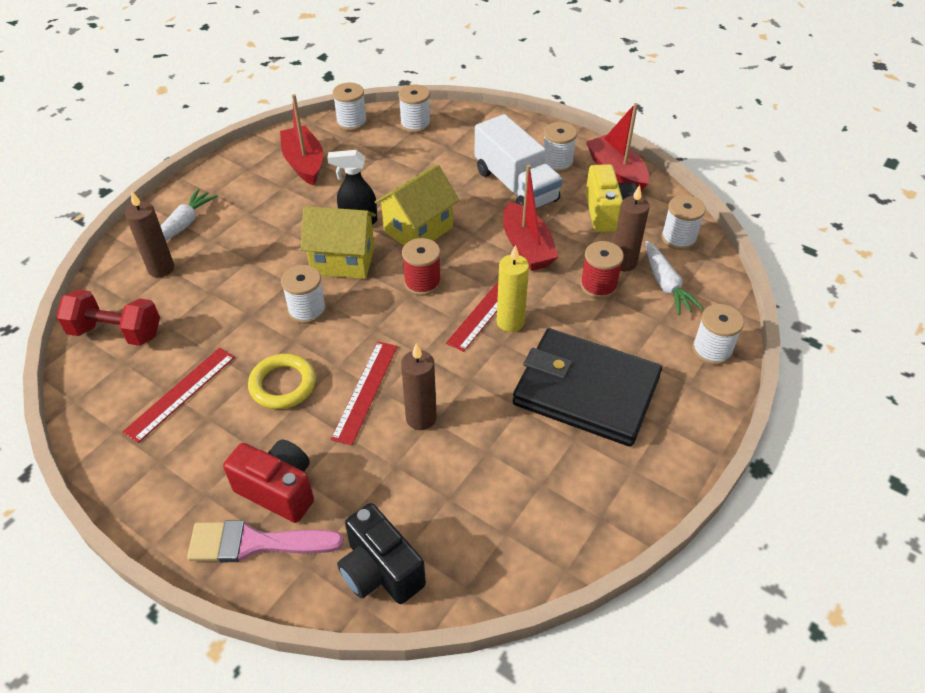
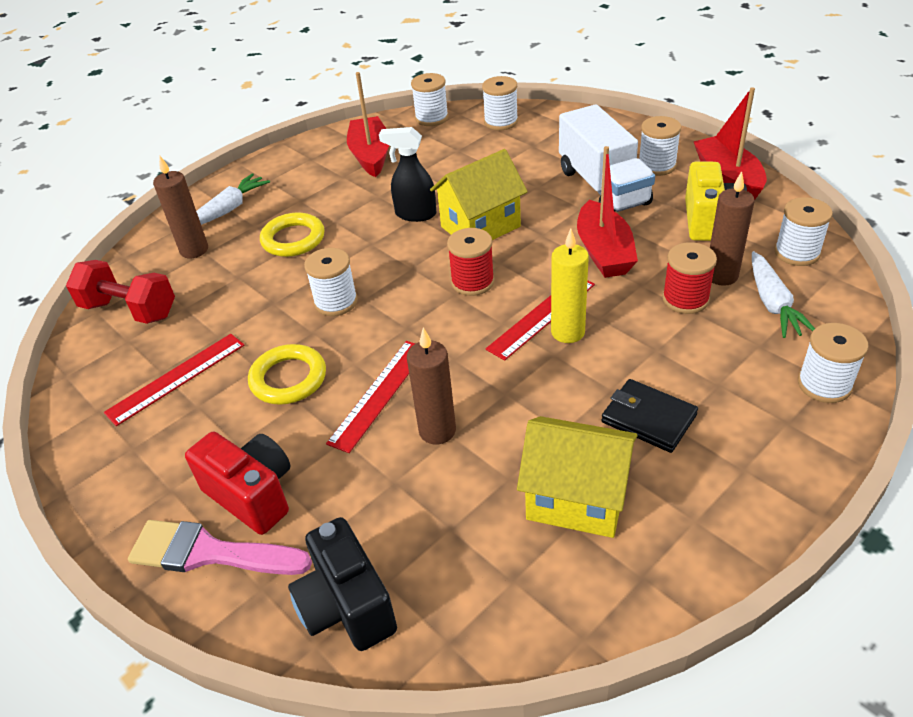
camera: 15 degrees right, 5 degrees down
yellow house [301,206,376,279] -> yellow house moved to [517,416,638,538]
black wallet [513,328,662,447] -> black wallet [601,379,698,453], size x0.49
none -> yellow ring [260,213,325,257]

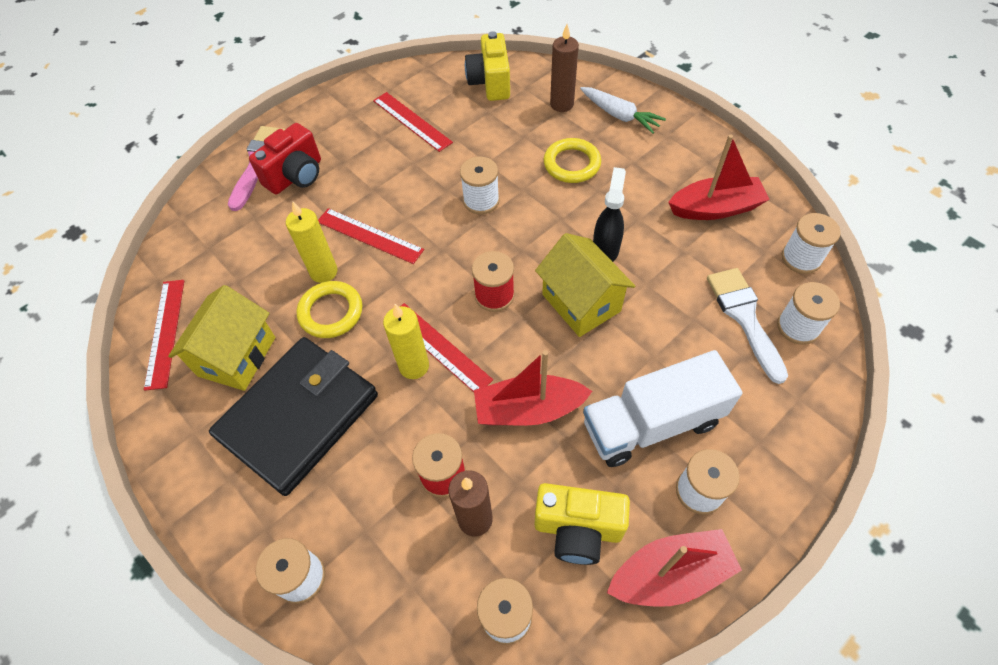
camera: 90 degrees right, 15 degrees up
red dumbbell [66,260,175,324] -> yellow camera [465,31,510,101]
yellow ring [248,344,326,405] -> yellow ring moved to [296,281,362,338]
black camera [288,517,397,651] -> none
brown candle [407,327,456,444] -> yellow candle [286,201,338,283]
black wallet [601,379,698,453] -> black wallet [209,337,378,496], size x2.04
white carrot [752,251,815,338] -> none
none -> red ruler [144,280,184,391]
none -> white brush [707,268,788,384]

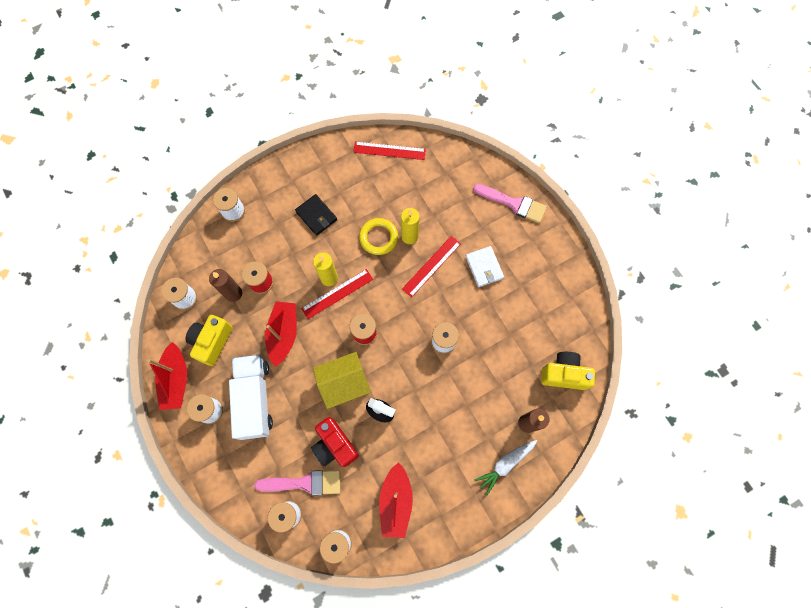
camera: 100 degrees right, 15 degrees up
yellow house [168,285,275,391] -> none
black wallet [209,337,378,496] -> black wallet [295,194,337,236], size x0.49
red camera [249,123,321,195] -> red camera moved to [311,417,359,467]
red ruler [373,92,453,152] -> none
yellow ring [544,138,601,183] -> none
white brush [707,268,788,384] -> pink brush [254,470,340,495]
none -> white wallet [465,246,504,287]

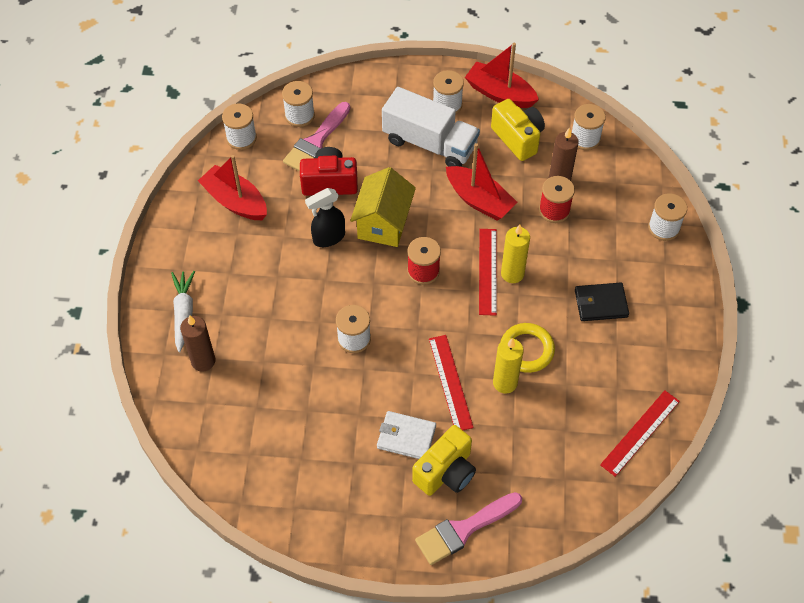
camera: 125 degrees right, 15 degrees down
yellow camera [541,352,595,390] -> yellow camera moved to [412,425,476,496]

